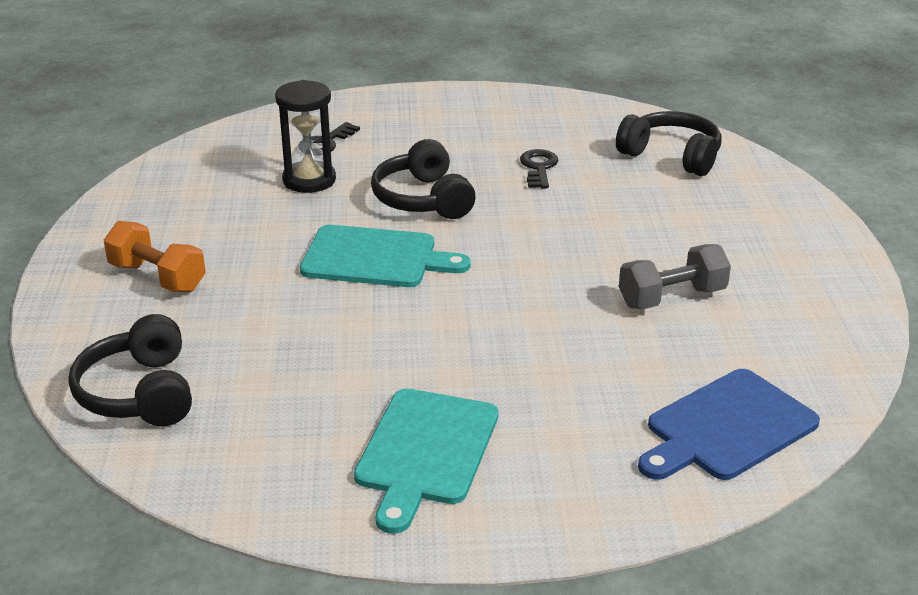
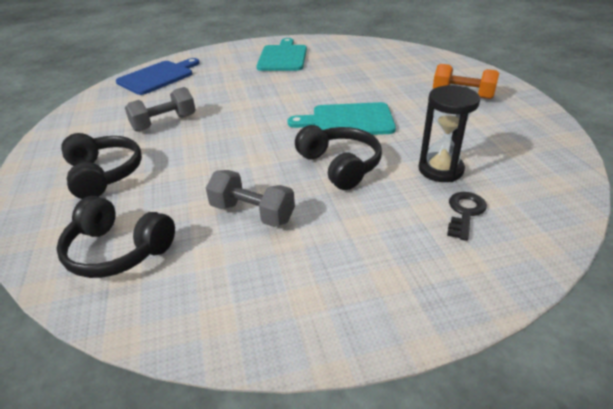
camera: 170 degrees right, 5 degrees up
black headphones [68,314,192,426] -> black headphones moved to [61,133,142,199]
black key [520,149,558,188] -> grey dumbbell [206,170,295,227]

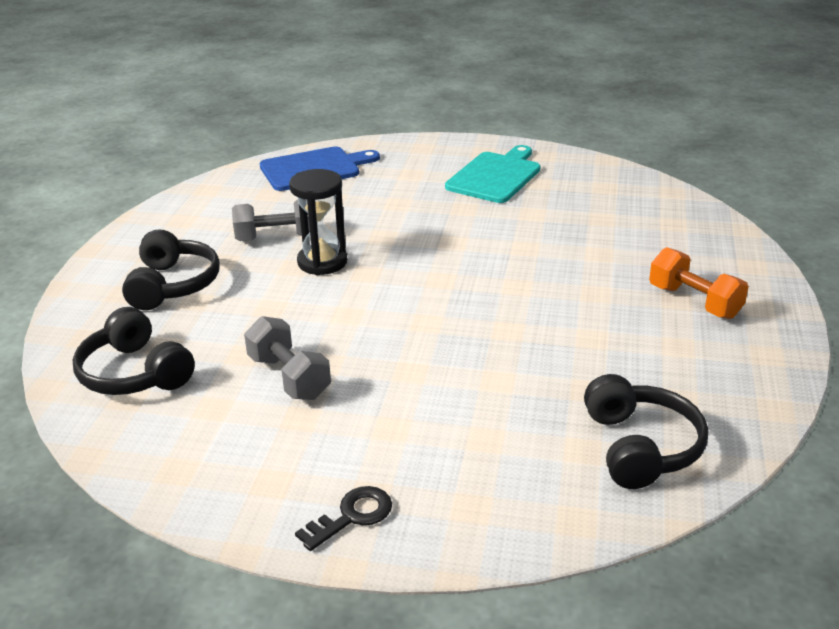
camera: 25 degrees right, 5 degrees down
turquoise cutting board [287,102,396,135] -> none
black headphones [295,125,382,190] -> black headphones moved to [584,374,708,489]
black hourglass [419,85,480,182] -> black hourglass moved to [289,169,347,275]
black key [447,192,487,241] -> black key moved to [295,486,392,551]

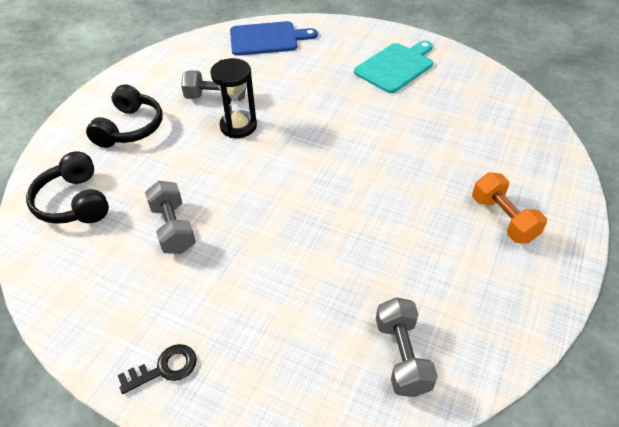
camera: 15 degrees right, 15 degrees up
black headphones [584,374,708,489] -> grey dumbbell [376,297,438,397]

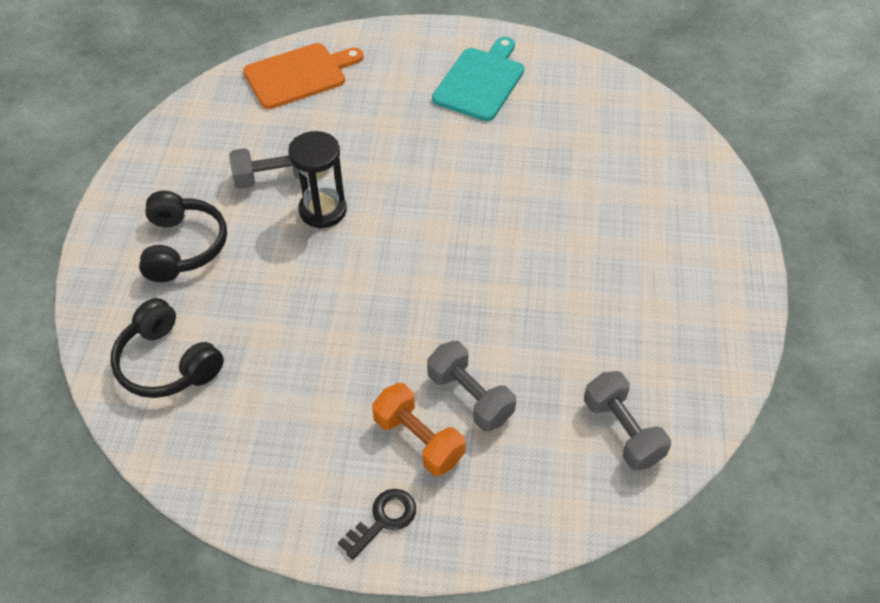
camera: 20 degrees left, 5 degrees up
grey dumbbell [145,181,196,254] -> grey dumbbell moved to [427,341,516,432]
blue cutting board [230,21,318,56] -> orange cutting board [243,43,364,109]
orange dumbbell [472,172,547,243] -> orange dumbbell moved to [372,383,466,476]

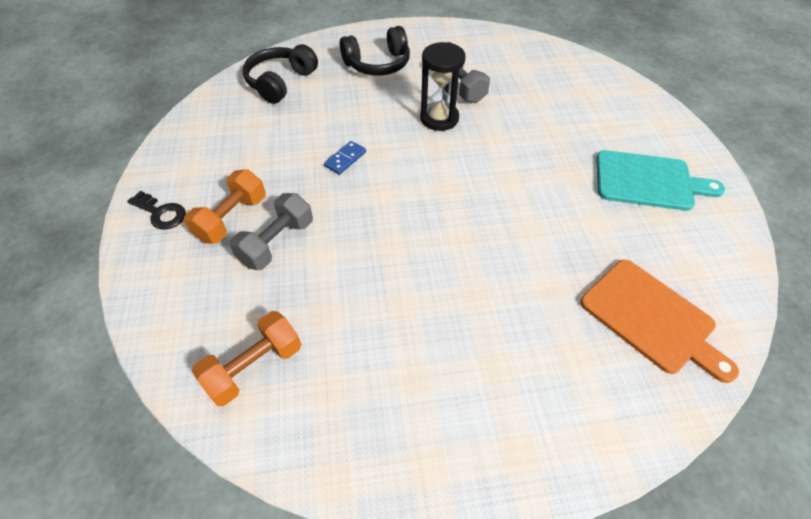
camera: 75 degrees right, 0 degrees up
orange cutting board [243,43,364,109] -> orange cutting board moved to [580,260,739,383]
grey dumbbell [584,371,671,471] -> orange dumbbell [192,311,301,406]
none -> blue domino [324,141,366,175]

